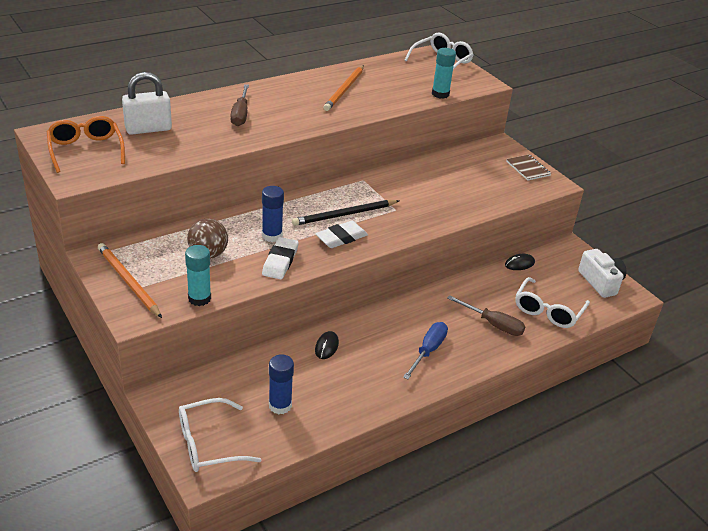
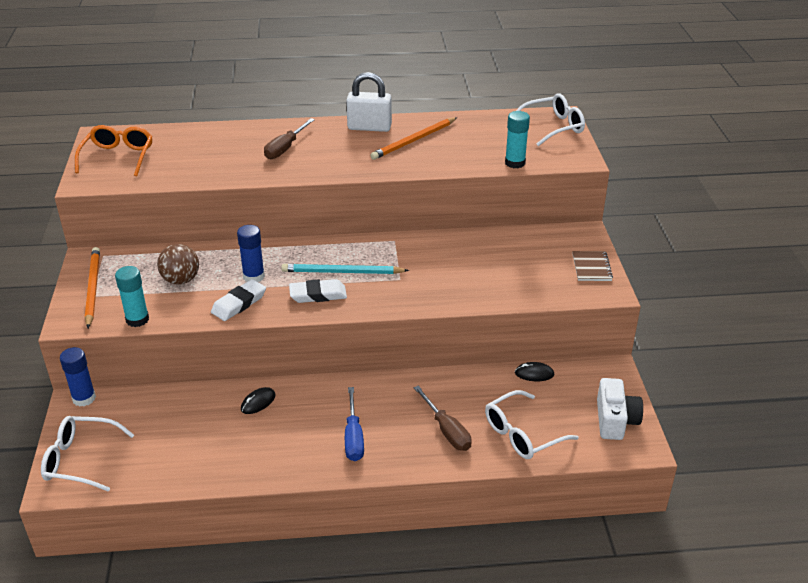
camera: 30 degrees right, 0 degrees up
white padlock [122,72,172,135] -> white padlock moved to [346,72,392,132]
blue glue stick [269,354,294,414] -> blue glue stick moved to [60,347,96,407]
black pencil [292,200,399,226] -> turquoise pencil [281,264,409,274]
blue screwdriver [403,322,448,379] -> blue screwdriver turned 120 degrees clockwise [345,387,364,461]

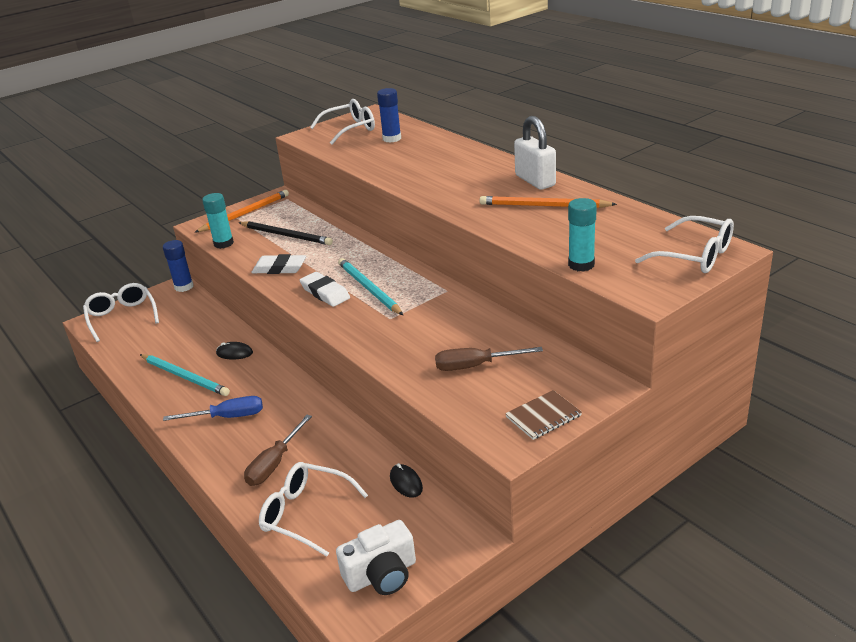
camera: 60 degrees right, 5 degrees down
orange glasses [75,125,152,176] -> white glasses [310,99,375,144]
brown ball [157,244,199,285] -> black pencil [238,221,333,245]
blue glue stick [237,225,265,282] -> blue glue stick moved to [377,88,401,143]
brown screwdriver [264,118,315,159] -> brown screwdriver moved to [435,347,543,371]
blue screwdriver [345,387,364,461] -> blue screwdriver turned 150 degrees counterclockwise [163,396,263,421]
none -> turquoise pencil [140,354,230,396]

